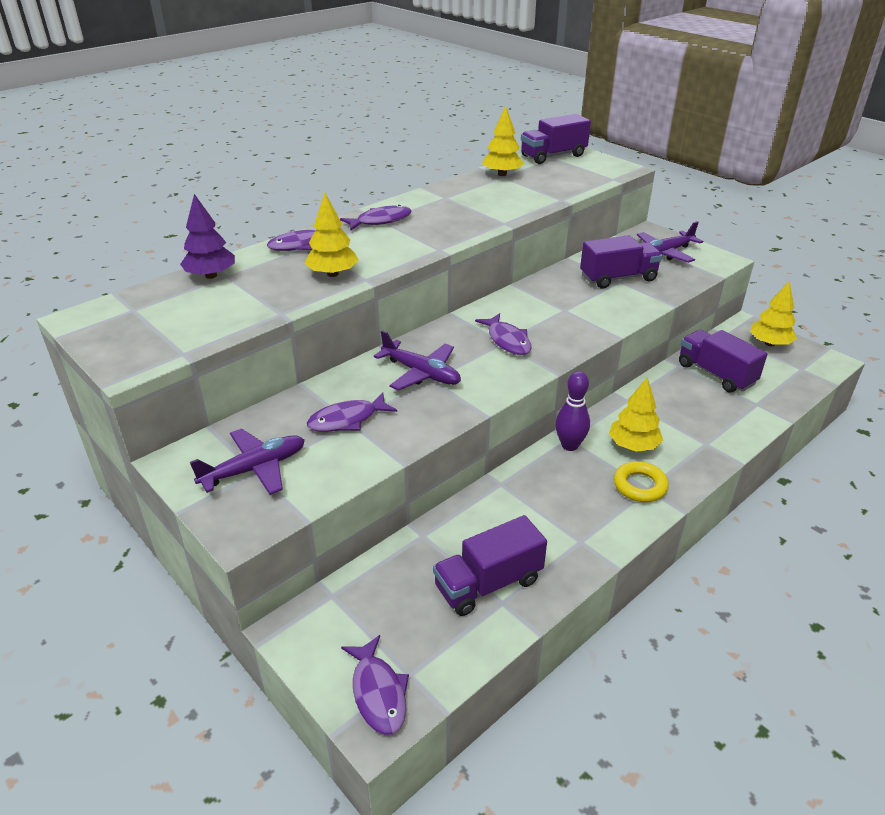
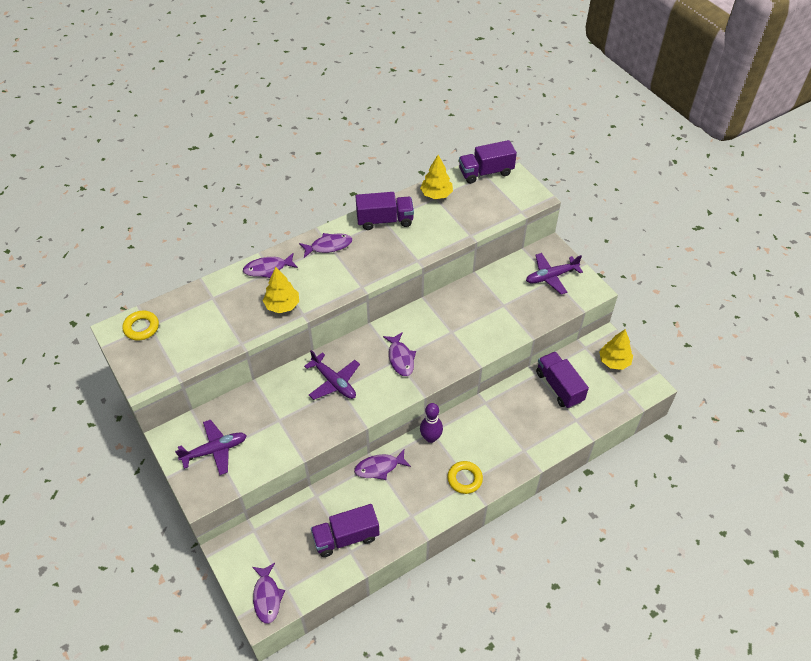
camera: 10 degrees right, 15 degrees up
purple tree [180,194,235,279] -> none
purple fish [307,392,397,432] -> purple fish moved to [354,449,411,480]
purple truck [580,235,662,289] -> purple truck moved to [356,192,414,230]
yellow tree [609,377,663,452] -> none
none -> yellow ring [122,310,159,341]

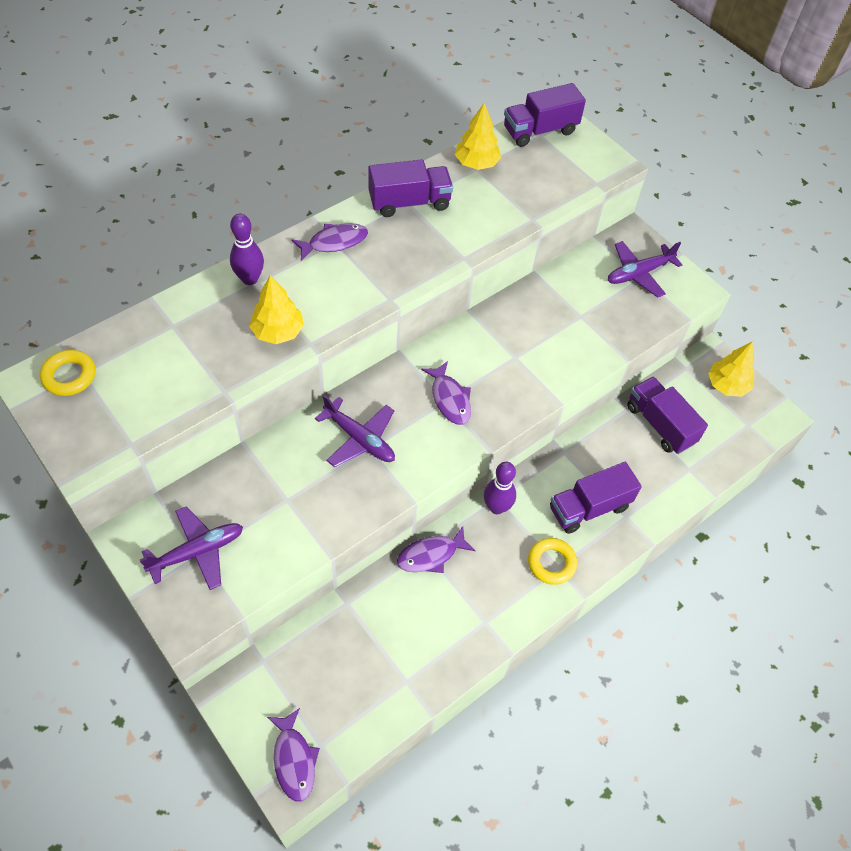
camera: 10 degrees left, 5 degrees up
purple fish [243,253,298,278] -> purple bowling pin [230,214,264,285]
purple truck [311,504,380,557] -> purple truck moved to [550,462,642,534]

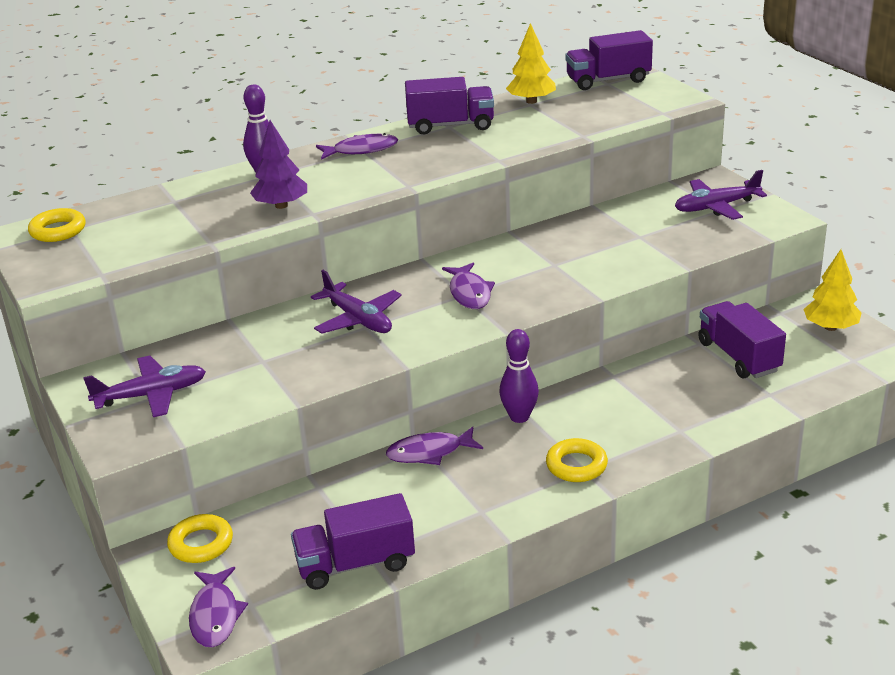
camera: 15 degrees right, 25 degrees down
yellow tree [249,275,304,344] -> purple tree [250,120,307,209]
purple truck [550,462,642,534] -> purple truck moved to [291,493,415,590]
none -> yellow ring [167,514,233,563]

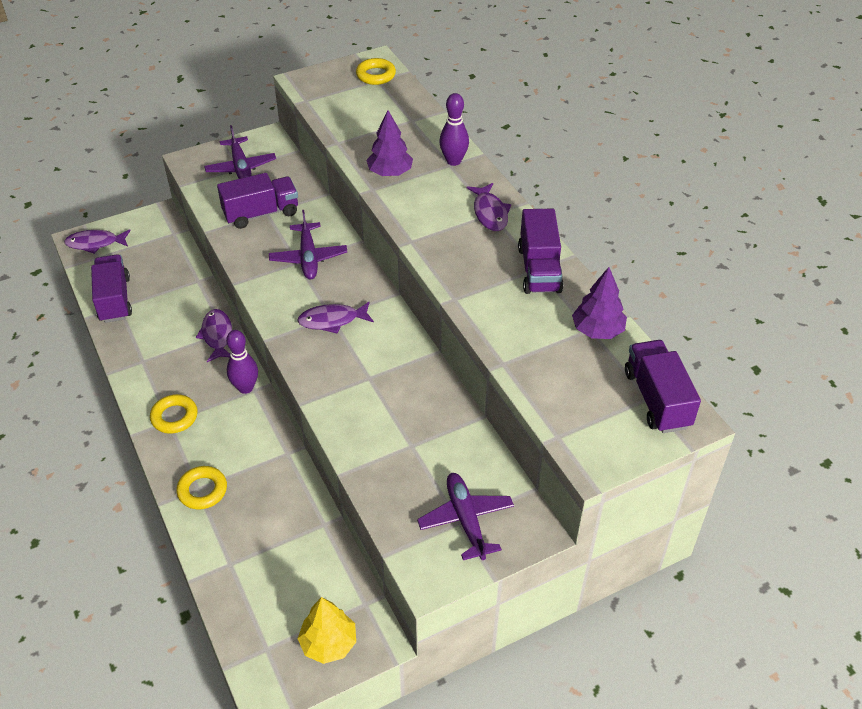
camera: 90 degrees right, 15 degrees up
yellow ring [167,514,233,563] -> yellow ring moved to [176,466,227,509]
purple plane [311,270,402,334] -> purple plane turned 60 degrees counterclockwise [269,210,347,280]
yellow tree [506,23,556,104] -> purple tree [572,267,627,339]
purple truck [698,301,786,378] -> purple truck moved to [217,173,298,229]

